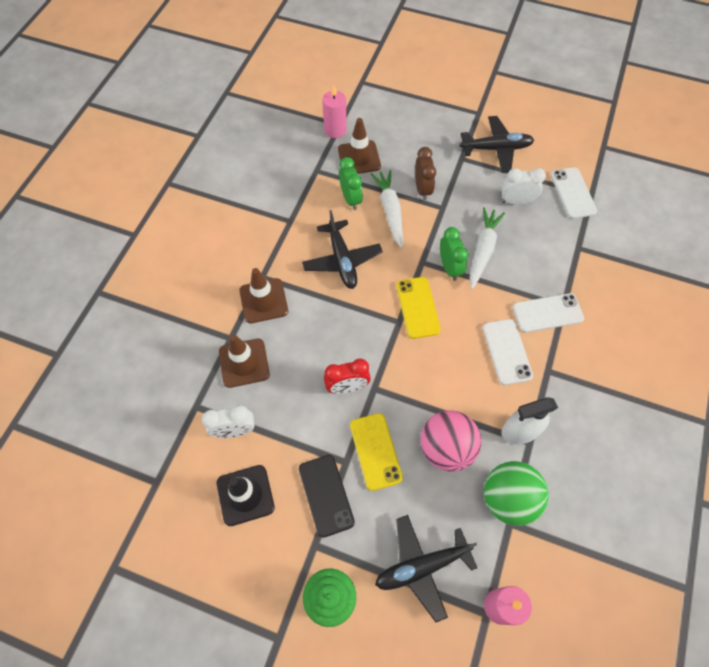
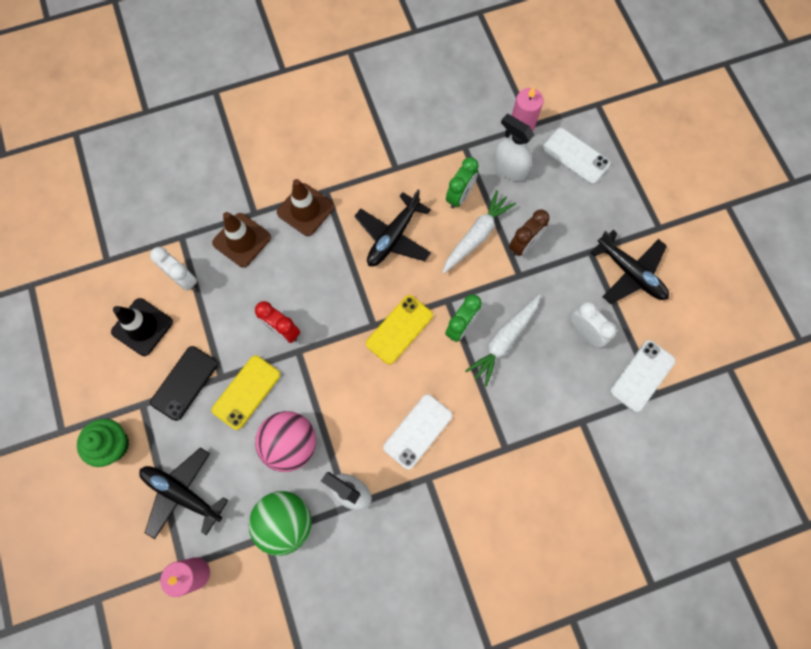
camera: 50 degrees right, 10 degrees up
brown traffic cone [338,118,381,174] -> white spray bottle [494,114,534,181]
white carrot [469,207,505,289] -> white carrot turned 150 degrees clockwise [465,295,540,387]
white phone [513,293,584,333] -> white phone moved to [542,128,610,184]

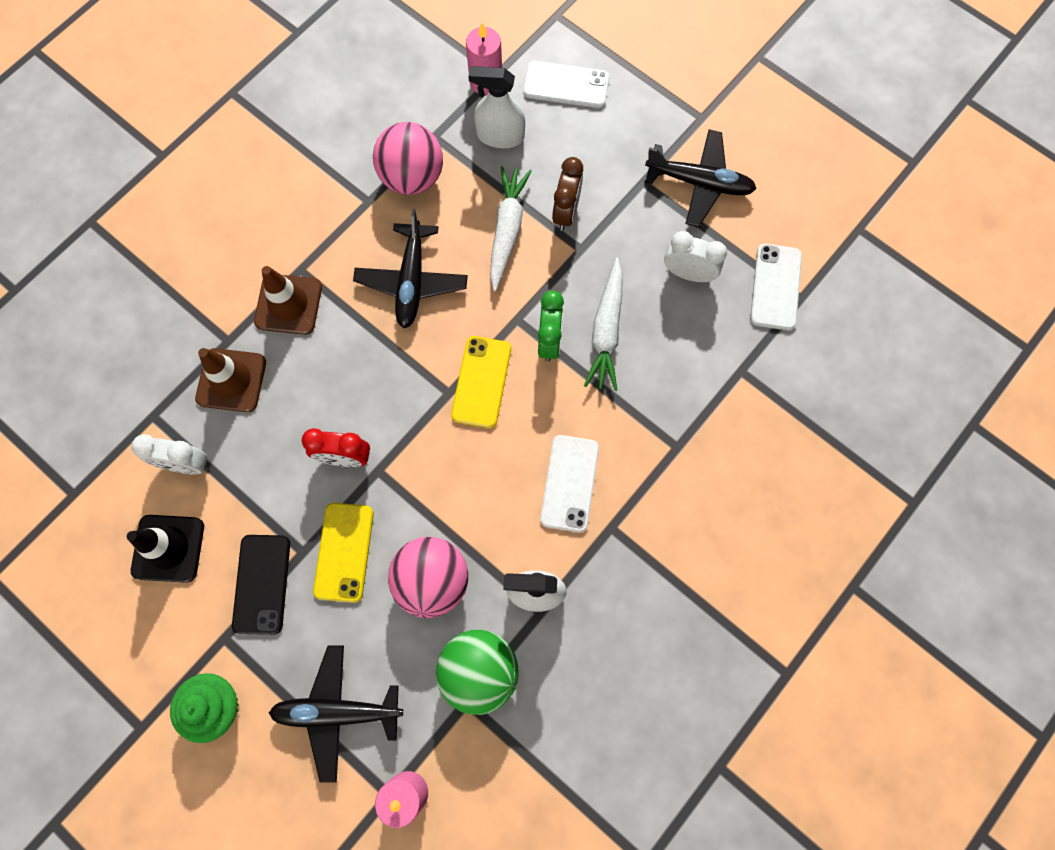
camera: 30 degrees left, 0 degrees up
green clock [446,157,479,209] -> none
none -> pink ball [373,122,443,195]

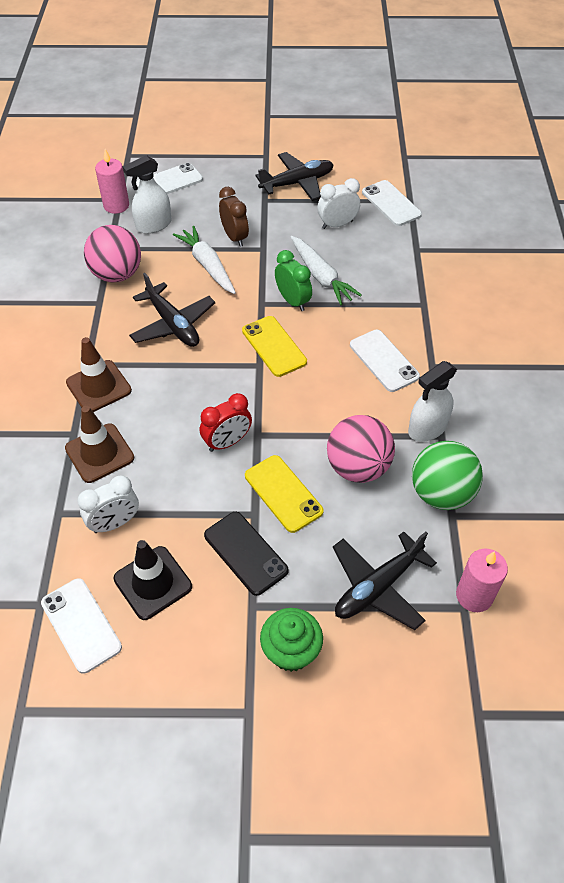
camera: 40 degrees left, 20 degrees down
none -> white phone [41,578,122,674]

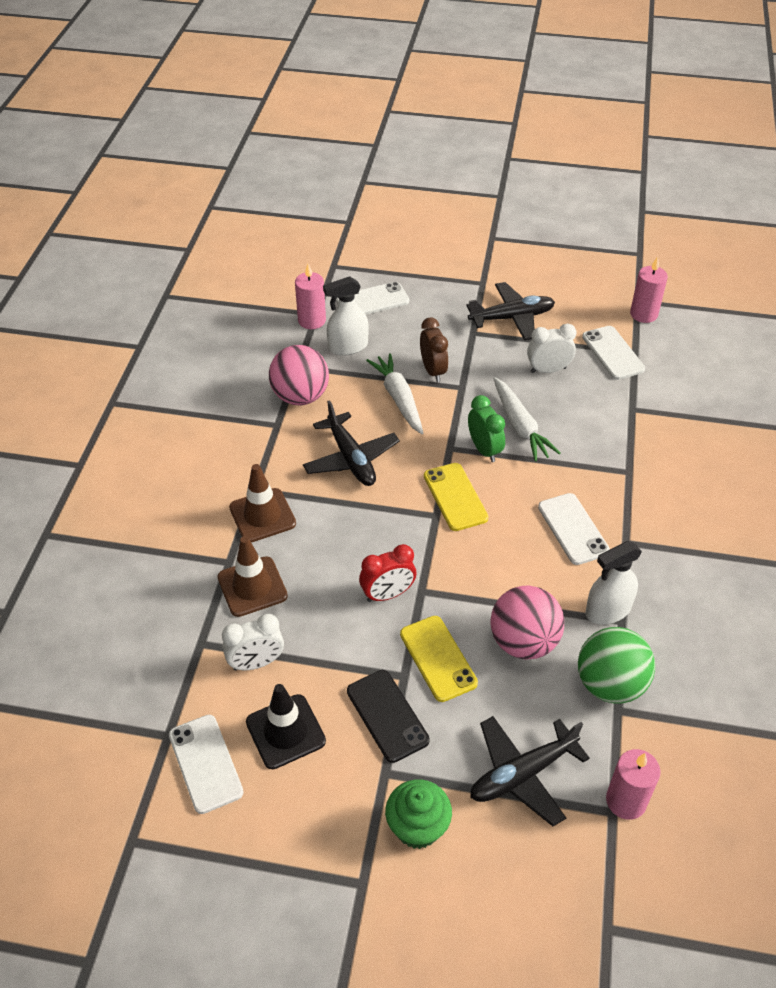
camera: 10 degrees right, 5 degrees down
none -> pink candle [630,256,668,323]

